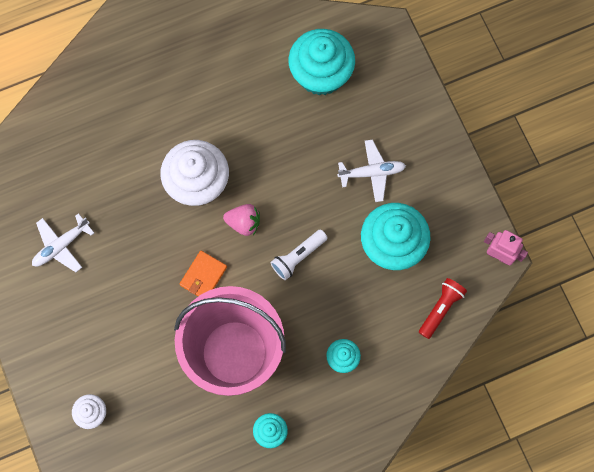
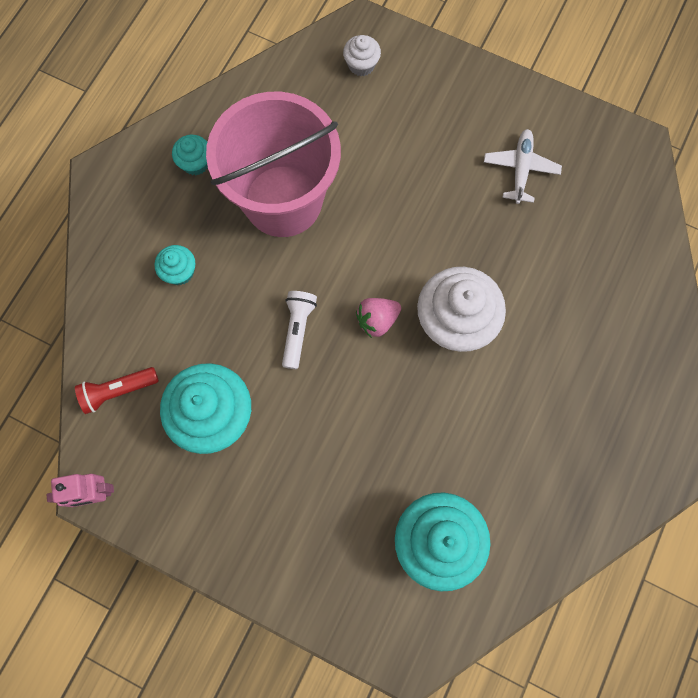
camera: 140 degrees right, 0 degrees up
orange wallet [180,251,227,296] -> none
white plane [337,139,406,202] -> none
red flashlight [419,278,467,339] -> red flashlight turned 75 degrees clockwise [75,367,159,414]

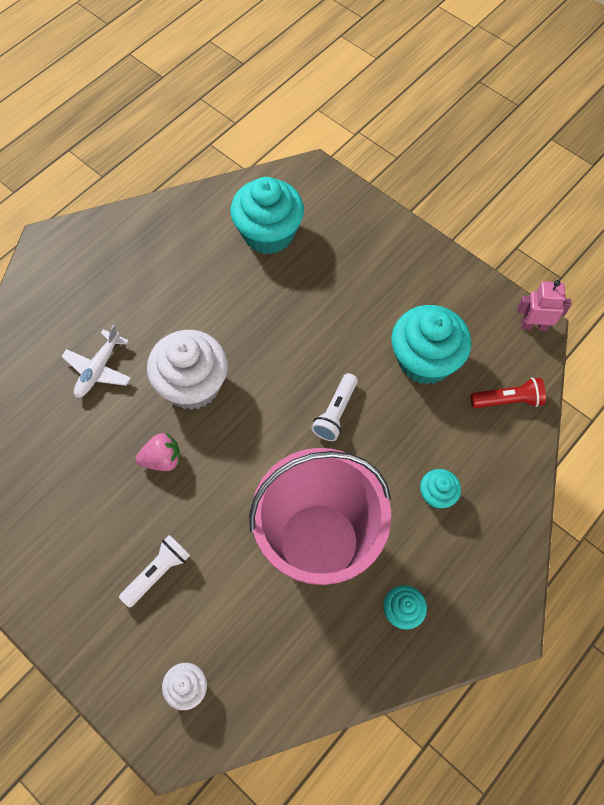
camera: 165 degrees left, 10 degrees down
pink strawberry [356,298,401,338] -> pink strawberry moved to [136,433,180,471]
white plane [484,129,562,204] -> white plane moved to [61,324,131,398]
none -> white flashlight [119,535,191,608]

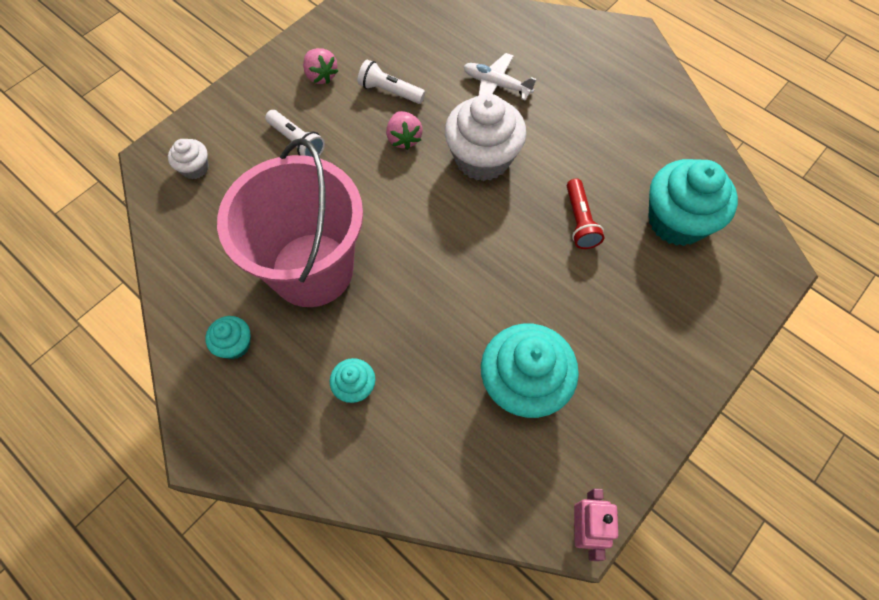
camera: 90 degrees right, 0 degrees up
white flashlight [311,373,358,441] -> white flashlight moved to [358,60,425,104]
red flashlight [471,378,546,408] -> red flashlight moved to [567,178,604,249]
none -> pink strawberry [303,48,338,84]

